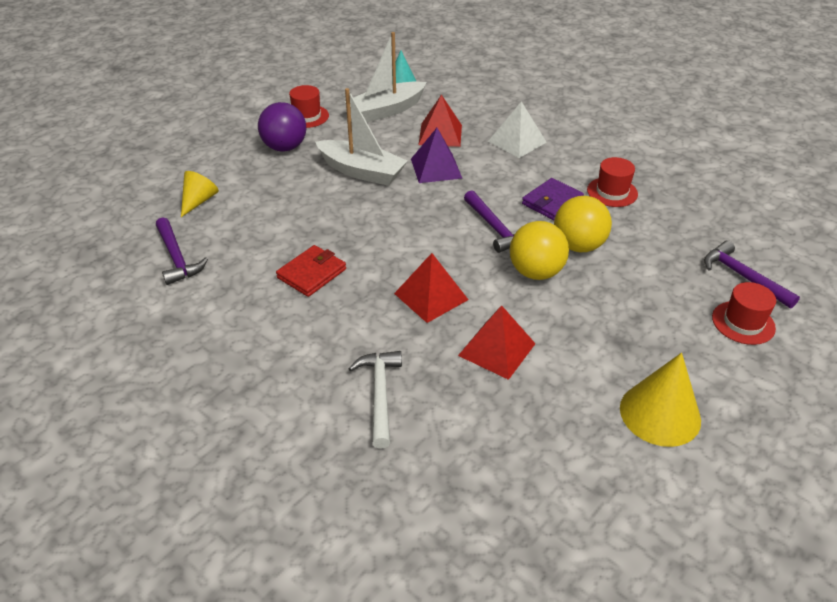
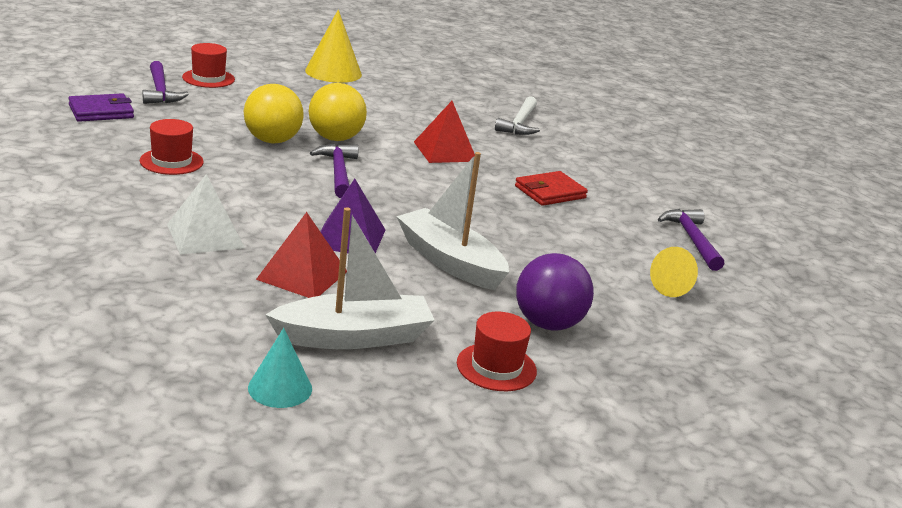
camera: 165 degrees left, 15 degrees down
red pyramid [458,306,536,380] -> none
purple wallet [522,178,584,220] -> purple wallet moved to [68,93,134,122]

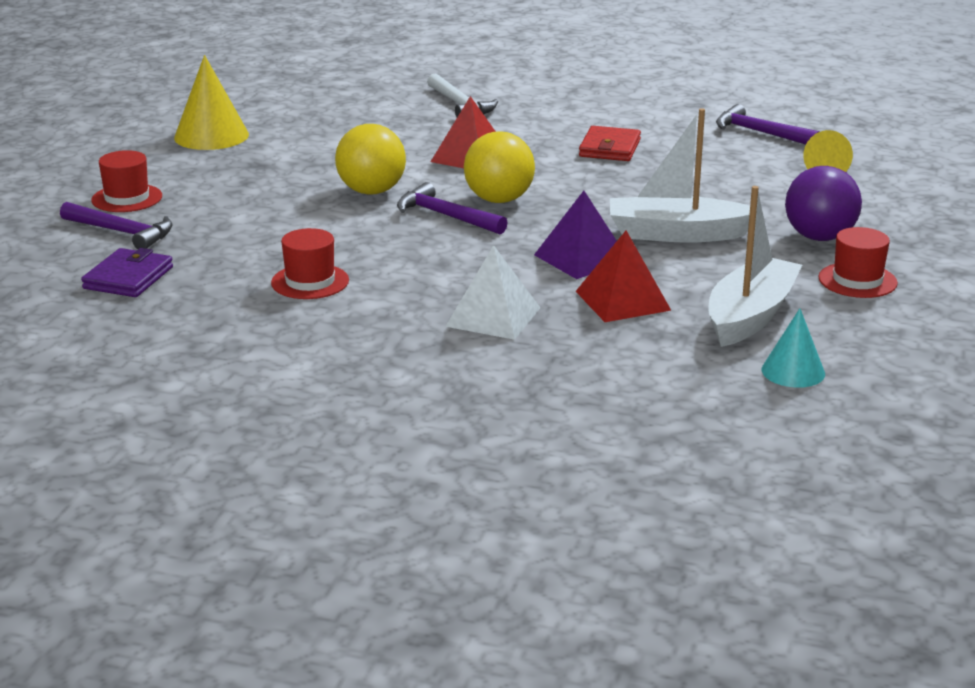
camera: 40 degrees left, 0 degrees up
yellow ball [244,84,304,143] -> yellow ball moved to [464,131,535,203]

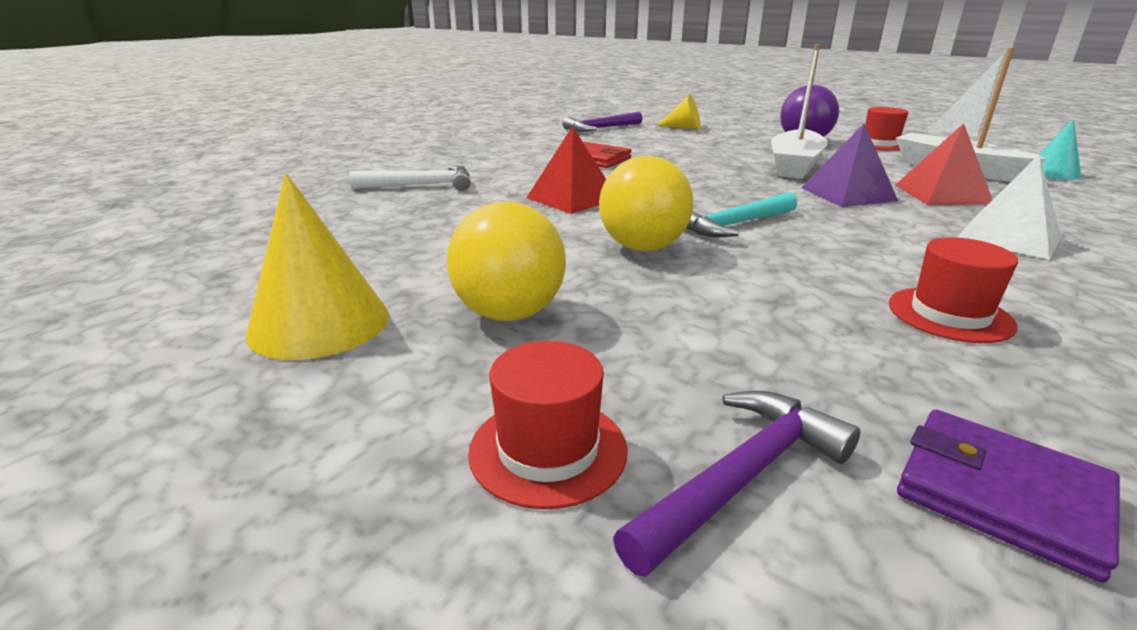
camera: 70 degrees left, 0 degrees up
purple hammer [397,182,508,234] -> turquoise hammer [686,192,797,237]
yellow ball [464,131,535,203] -> yellow ball moved to [447,202,566,321]

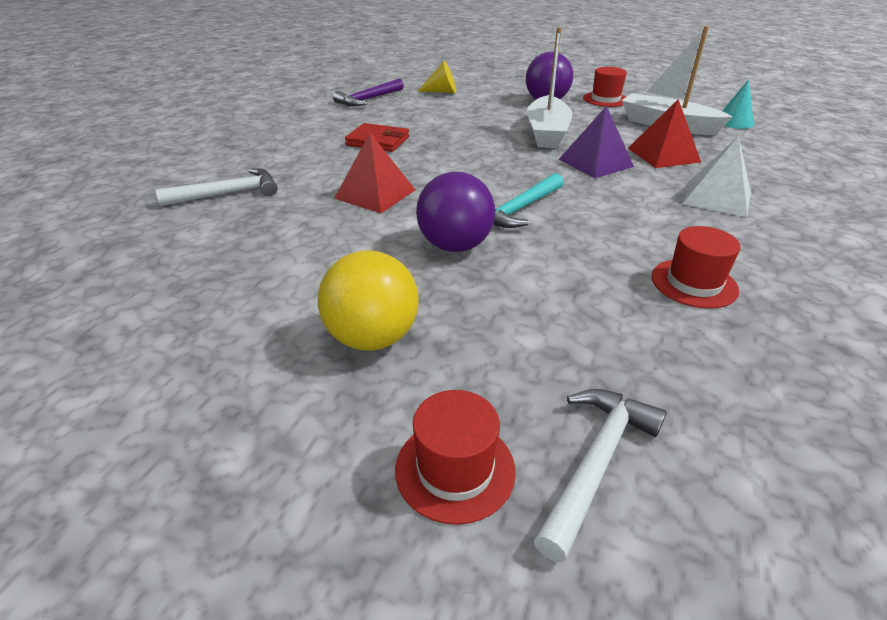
camera: 15 degrees left, 10 degrees up
yellow cone [246,173,389,360] -> none
yellow ball [599,156,693,251] -> purple ball [416,172,495,252]
purple hammer [613,391,860,577] -> white hammer [533,389,667,563]
purple wallet [897,410,1120,583] -> none

